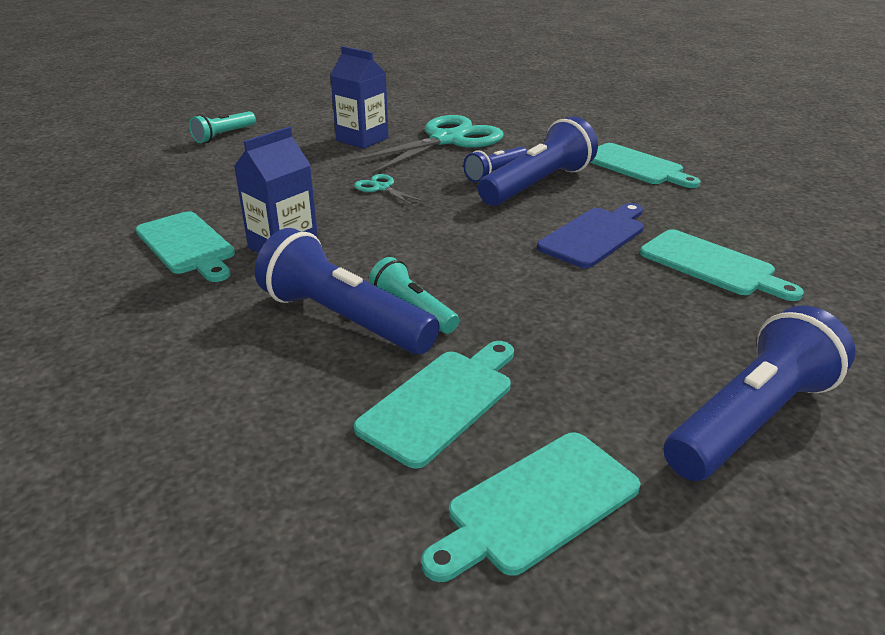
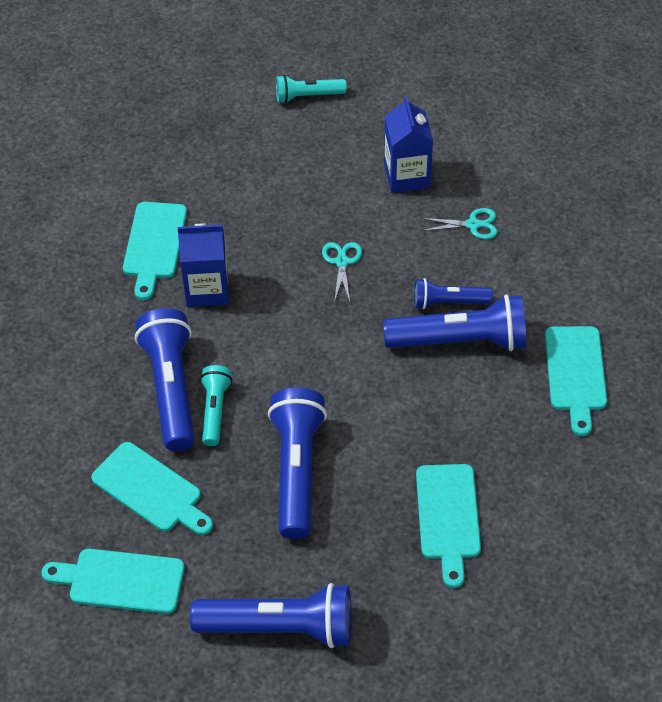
camera: 45 degrees right, 20 degrees up
turquoise scissors [349,115,504,174] -> turquoise scissors [421,208,497,239], size x0.43
turquoise cutting board [354,341,514,468] -> turquoise cutting board turned 45 degrees clockwise [91,442,213,535]
blue cutting board [537,203,644,268] -> none
none -> blue flashlight [268,387,327,539]

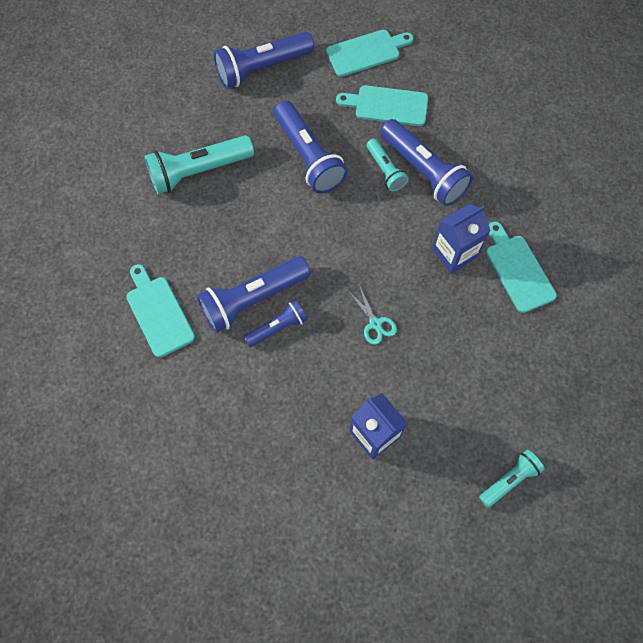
camera: 150 degrees right, 15 degrees up
turquoise cutting board [416,464,481,588] -> turquoise flashlight [144,135,254,194]
turquoise scissors [421,208,497,239] -> none

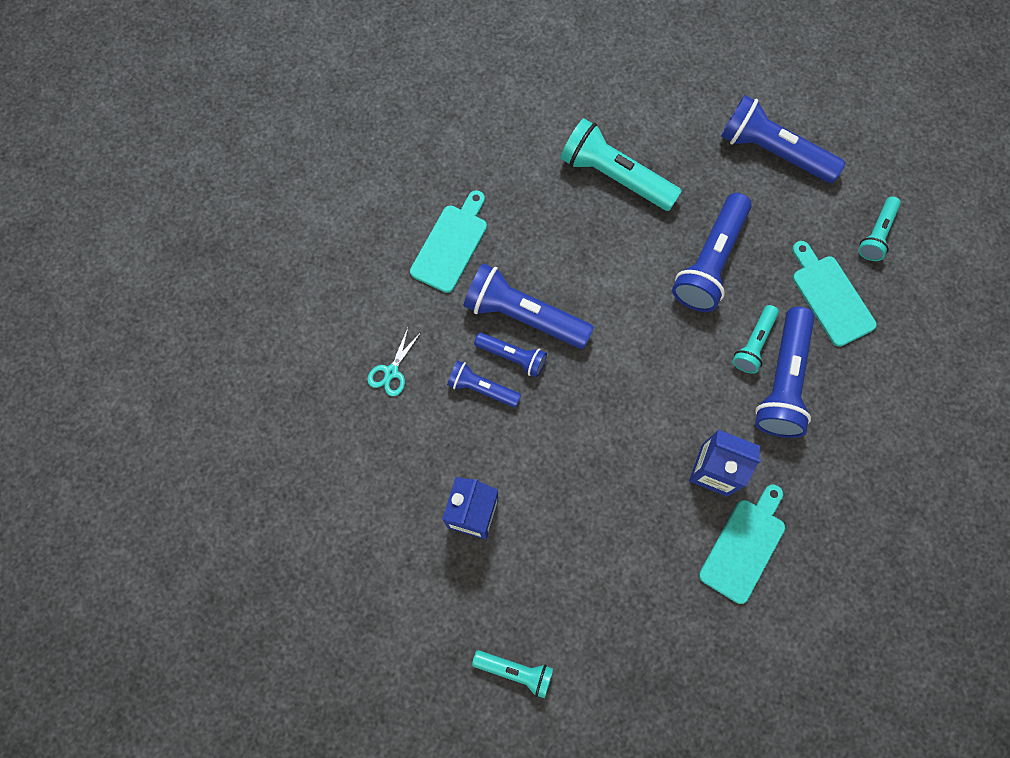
camera: 55 degrees right, 5 degrees up
turquoise cutting board [326,30,413,77] -> turquoise flashlight [858,196,901,261]
turquoise scissors [348,285,397,345] -> turquoise scissors moved to [367,328,421,396]
none -> blue flashlight [447,361,521,407]

